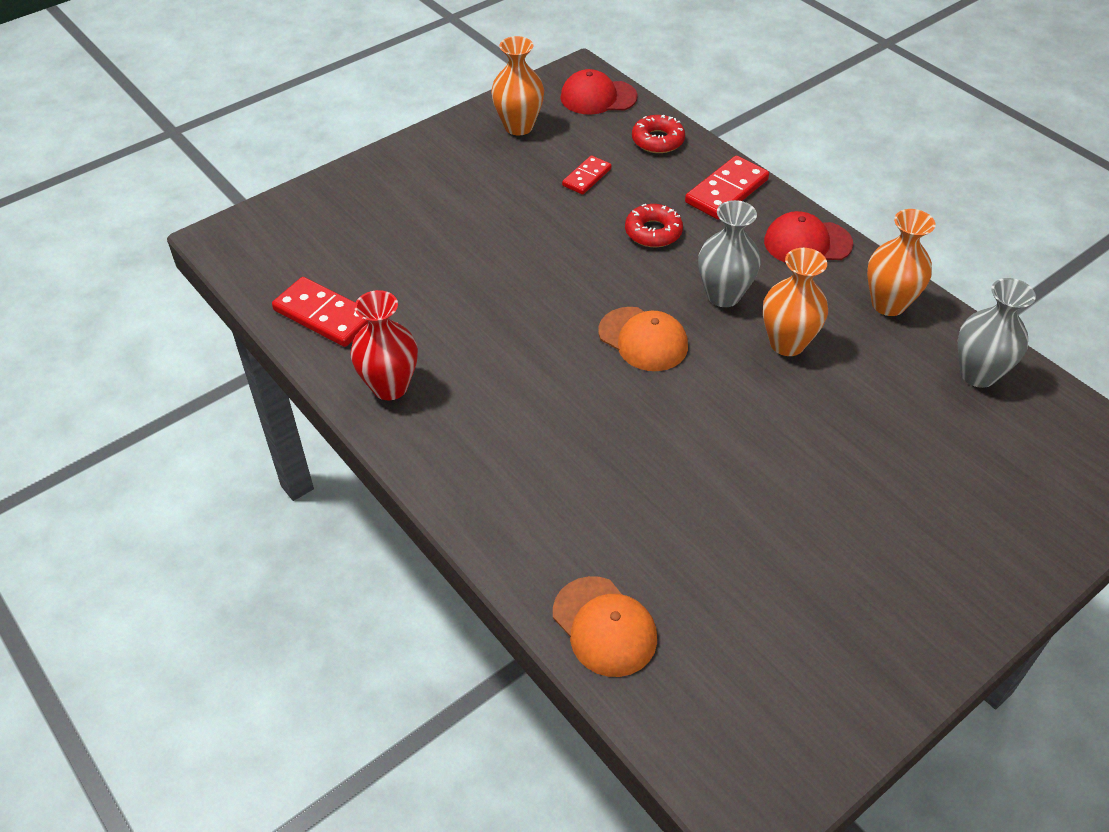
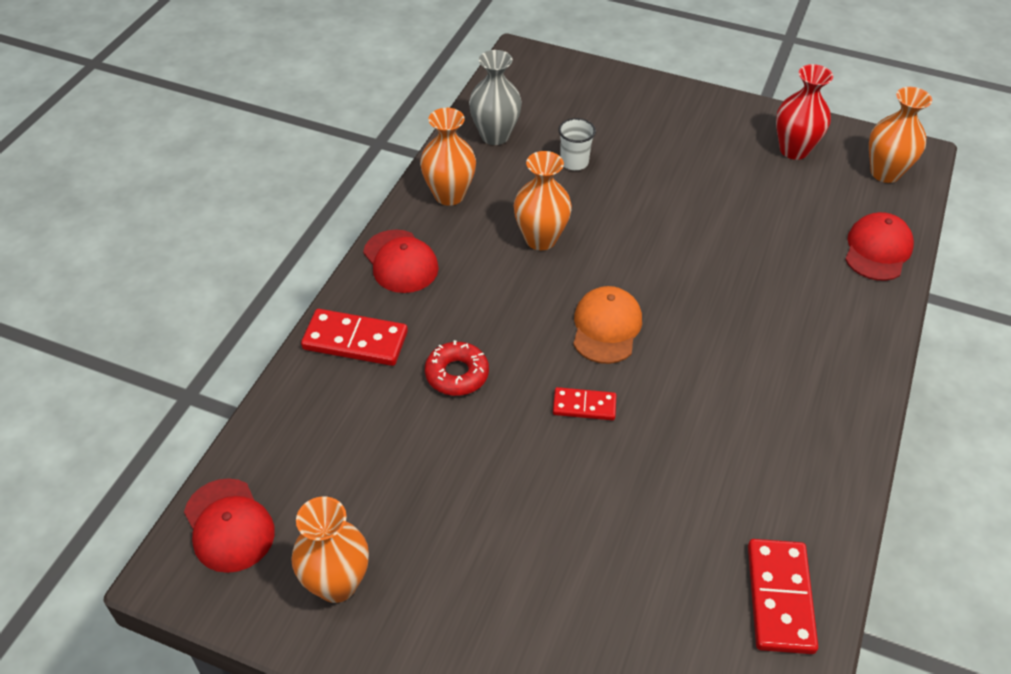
camera: 120 degrees left, 0 degrees up
red vase [350,290,418,400] -> red vase moved to [776,64,833,160]
orange cap [553,576,657,677] -> red cap [845,212,914,281]
red domino [562,156,612,195] -> red domino moved to [553,387,617,420]
red donut [632,115,685,153] -> none
grey vase [698,200,761,307] -> none
none -> white cup [558,118,596,170]
none -> orange vase [869,87,932,183]

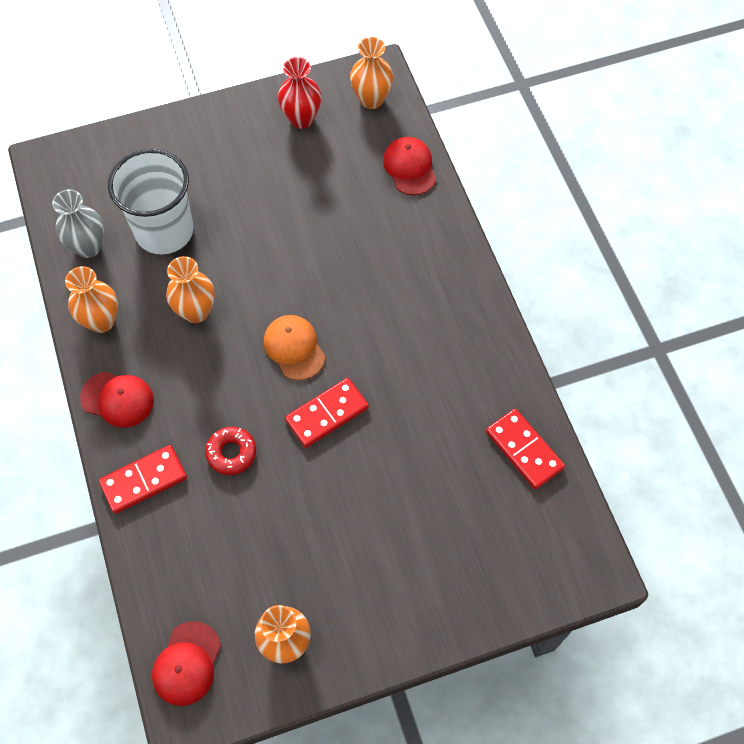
camera: 40 degrees left, 15 degrees up
red cap [184,478,275,573] -> red cap turned 90 degrees clockwise [152,621,221,706]
red domino [553,387,617,420] -> red domino [285,378,369,448], size x1.64
white cup [558,118,596,170] -> white cup [108,149,194,255], size x2.41

